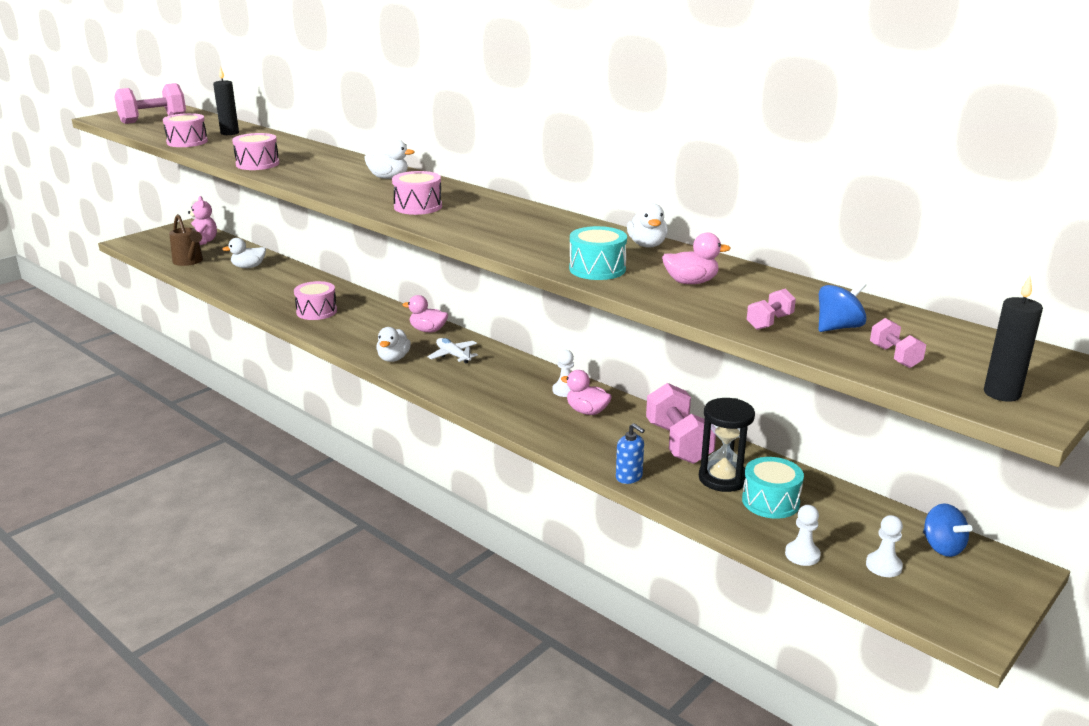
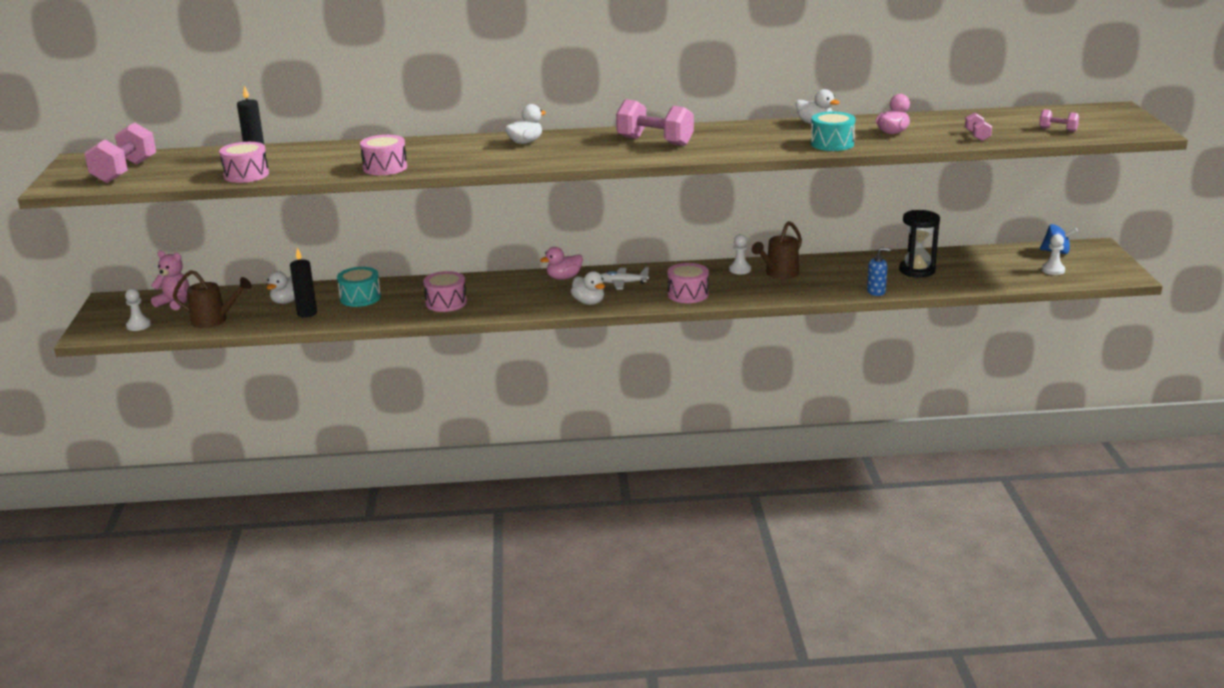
camera: 45 degrees left, 0 degrees up
pink drum [392,171,442,215] -> pink drum moved to [667,263,709,303]
pink duck [561,370,612,415] -> brown watering can [752,221,802,279]
pink dumbbell [646,383,716,464] -> pink dumbbell moved to [616,99,694,146]
turquoise drum [742,457,804,519] -> turquoise drum moved to [337,267,381,307]
white pawn [785,505,821,566] -> white pawn moved to [125,289,151,331]
blue spinning top [819,280,867,332] -> none
black candle [984,276,1043,402] -> black candle moved to [290,247,317,318]

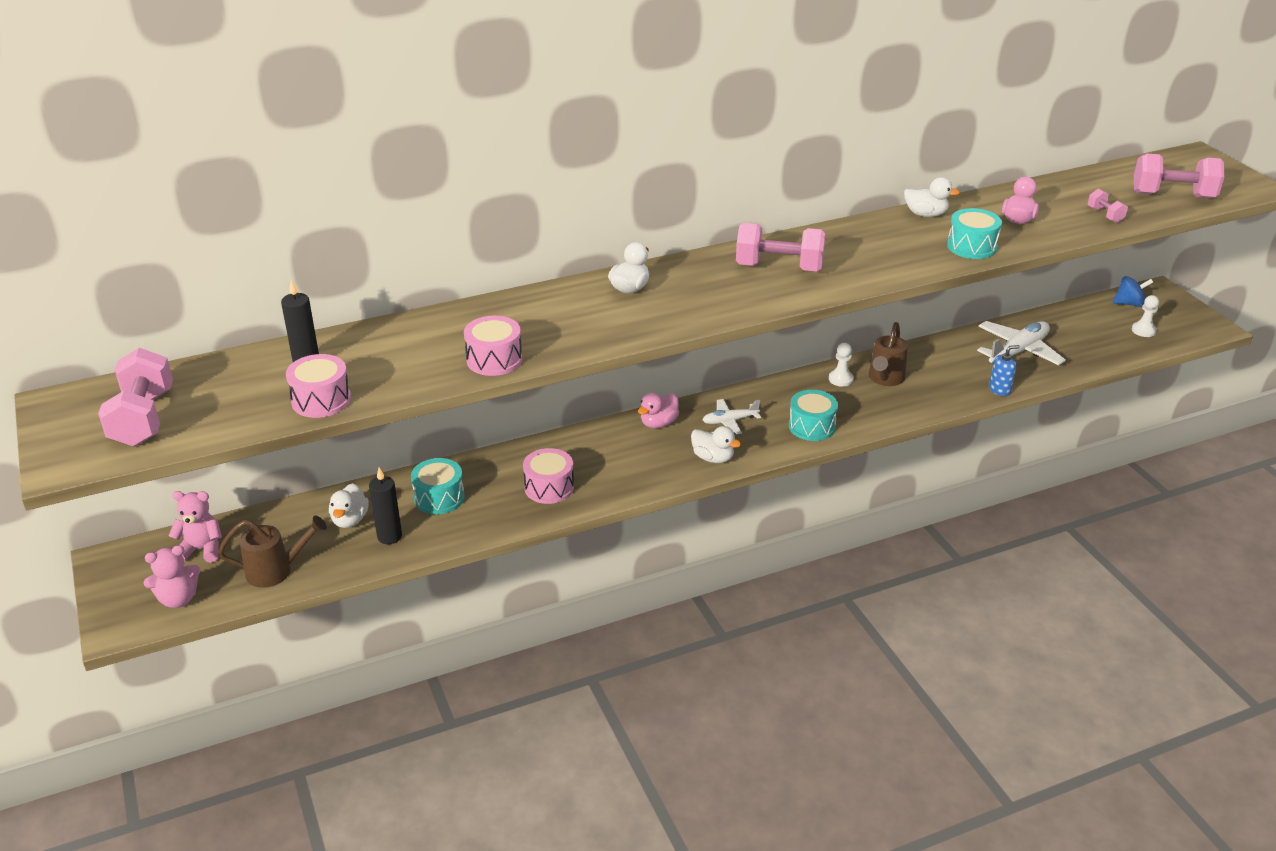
camera: 20 degrees left, 10 degrees up
white pawn [125,289,151,331] -> pink teddy bear [143,545,201,608]
pink drum [667,263,709,303] -> turquoise drum [789,390,838,441]
black hourglass [899,210,940,278] -> white plane [977,321,1066,366]
pink dumbbell [1039,109,1079,132] -> pink dumbbell [1134,154,1224,198], size x2.05

